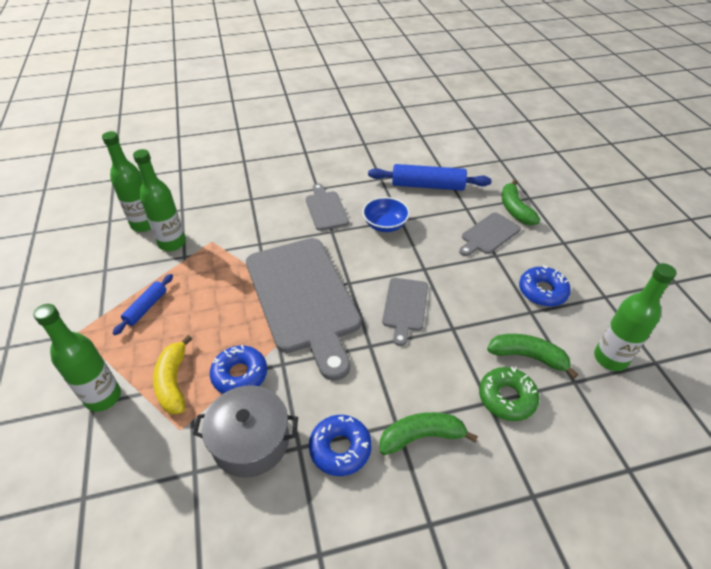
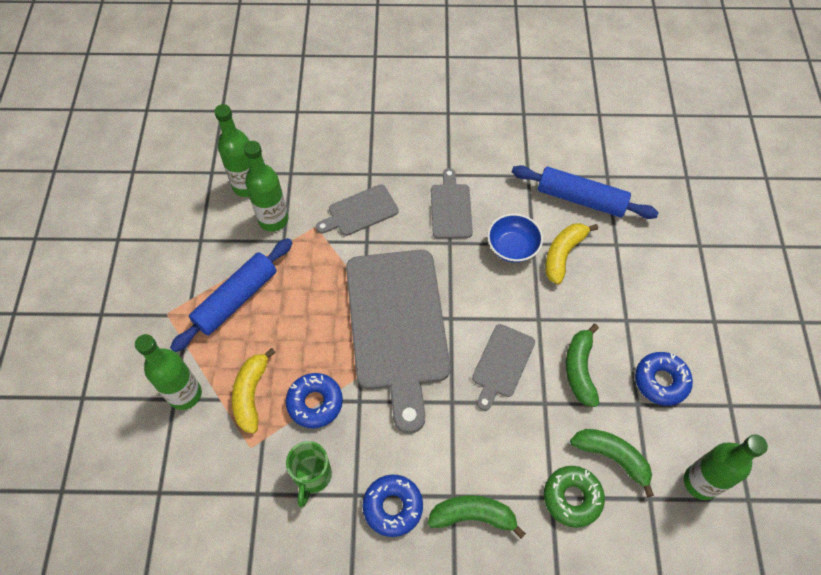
camera: 15 degrees right, 15 degrees up
blue rolling pin [113,274,173,335] -> blue rolling pin [170,238,292,352], size x1.79
grey pot [193,385,298,478] -> green mug [286,441,332,507]
grey cutting board [459,212,521,256] -> grey cutting board moved to [316,184,399,236]
green banana [502,180,541,225] -> green banana moved to [566,324,599,407]
none -> yellow banana [545,223,598,285]

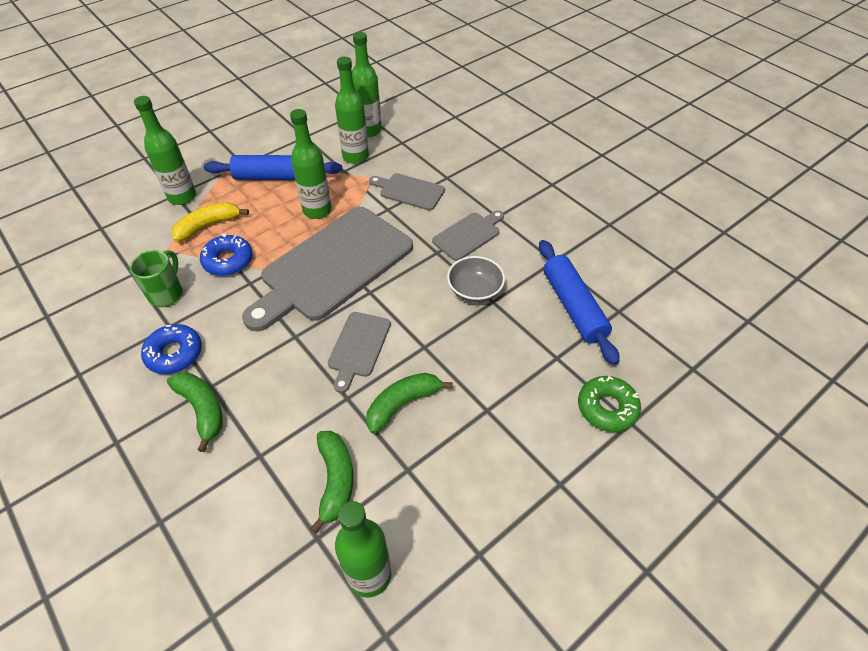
camera: 50 degrees right, 10 degrees down
green mug [286,441,332,507] -> green mug turned 135 degrees clockwise [130,250,183,307]
grey cutting board [472,324,535,411] -> grey cutting board turned 60 degrees counterclockwise [328,312,391,393]
blue bowl [487,214,543,263] -> grey bowl [447,256,505,303]
green donut [544,466,605,528] -> green donut moved to [578,376,641,432]
yellow banana [545,223,598,285] -> none
blue donut [635,352,693,406] -> none
none -> green bottle [290,109,332,219]

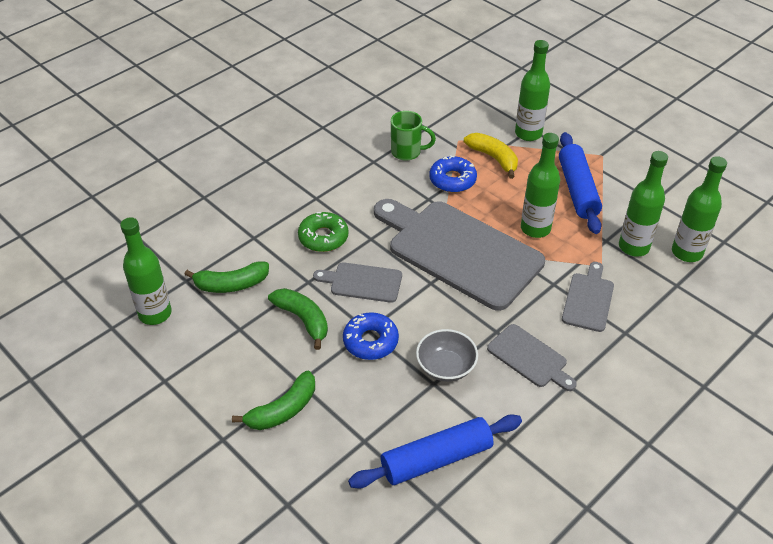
camera: 85 degrees right, 5 degrees down
blue donut [141,324,202,374] -> blue donut moved to [343,312,399,360]
green banana [167,372,223,452] -> green banana moved to [232,371,315,430]
green donut [578,376,641,432] -> green donut moved to [298,212,348,252]

